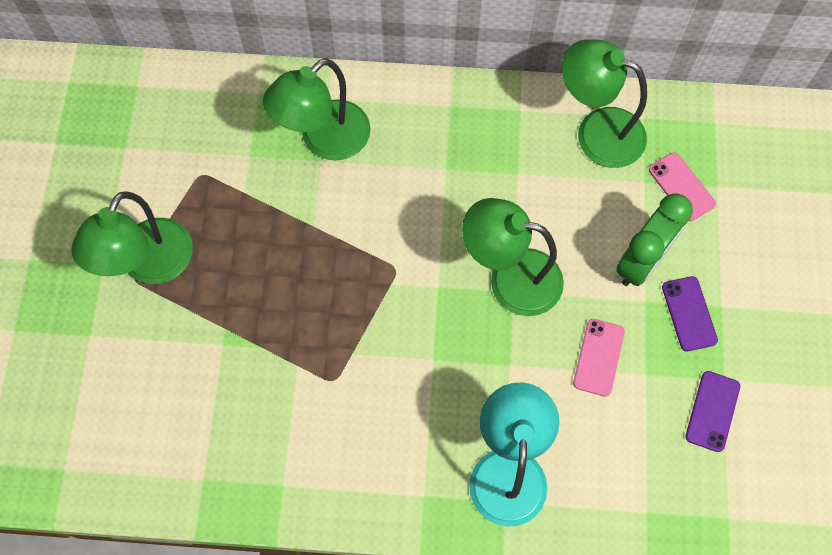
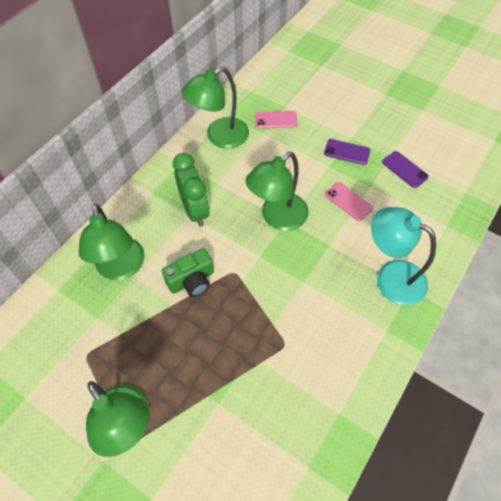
camera: 60 degrees left, 10 degrees down
green clock [616,193,693,286] -> green clock moved to [173,153,210,227]
none -> green camera [162,248,214,297]

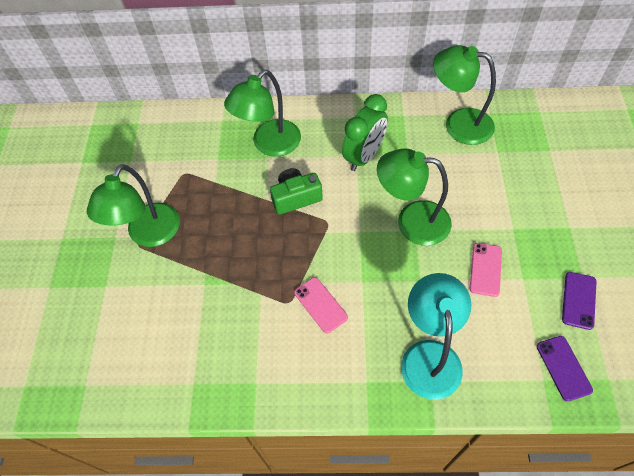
camera: 60 degrees right, 0 degrees up
green camera [162,248,214,297] -> green camera turned 135 degrees clockwise [270,168,323,215]
pink phone [255,111,298,128] -> pink phone moved to [294,277,348,333]
purple phone [324,139,370,165] -> purple phone moved to [537,336,593,401]

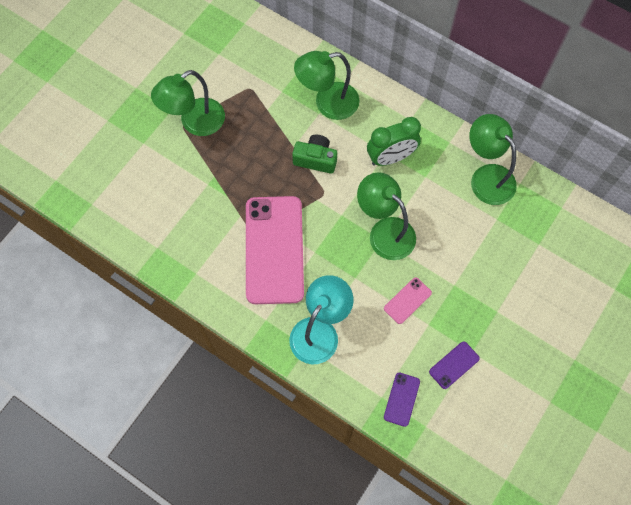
camera: 30 degrees right, 10 degrees up
pink phone [294,277,348,333] -> pink phone [246,196,304,304], size x2.38

